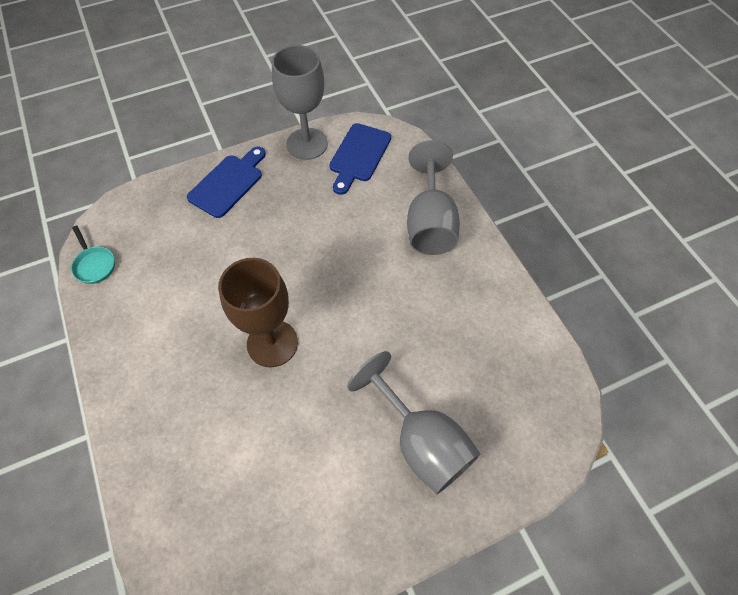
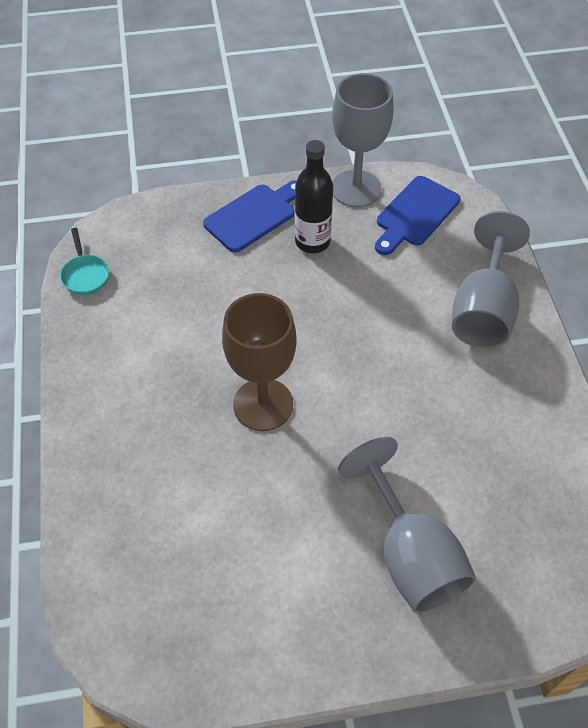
camera: 15 degrees right, 5 degrees down
none -> black bottle [295,140,333,253]

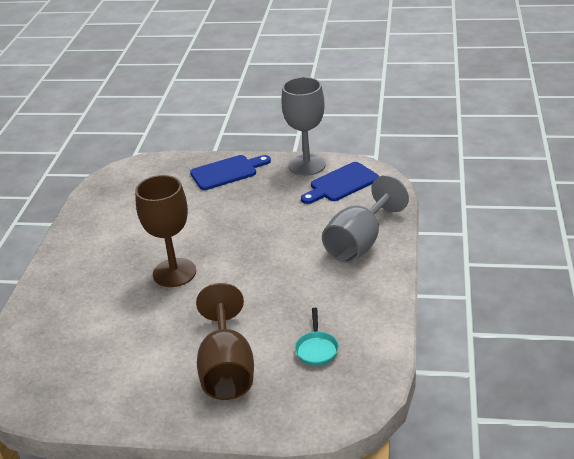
camera: 20 degrees right, 20 degrees down
turquoise pan [60,228,109,295] -> turquoise pan moved to [295,308,339,366]
black bottle [295,140,333,253] -> none
grey goblet [338,437,476,613] -> brown goblet [196,283,254,400]

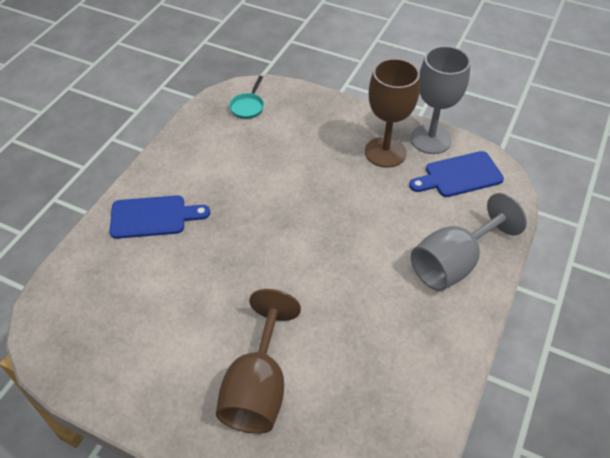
camera: 15 degrees right, 15 degrees up
brown goblet [135,175,196,287] -> brown goblet moved to [365,58,420,168]
blue cutting board [190,155,271,190] -> blue cutting board moved to [109,195,210,239]
turquoise pan [295,308,339,366] -> turquoise pan moved to [229,76,264,119]

